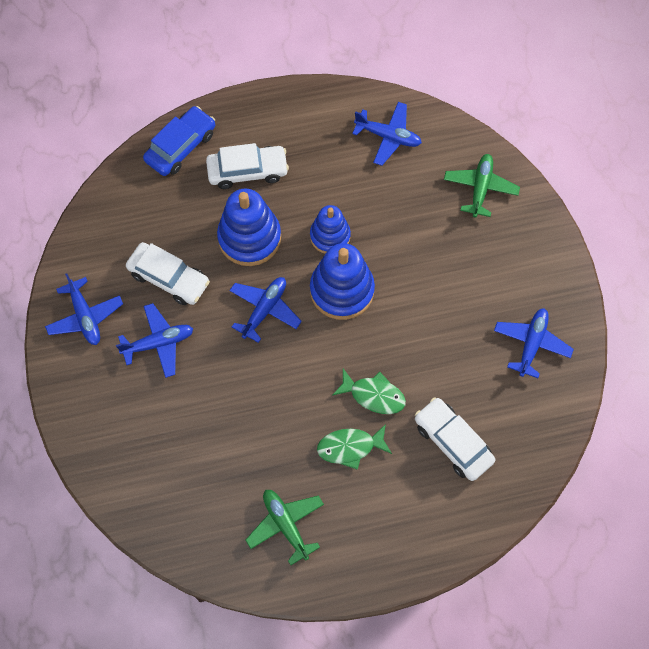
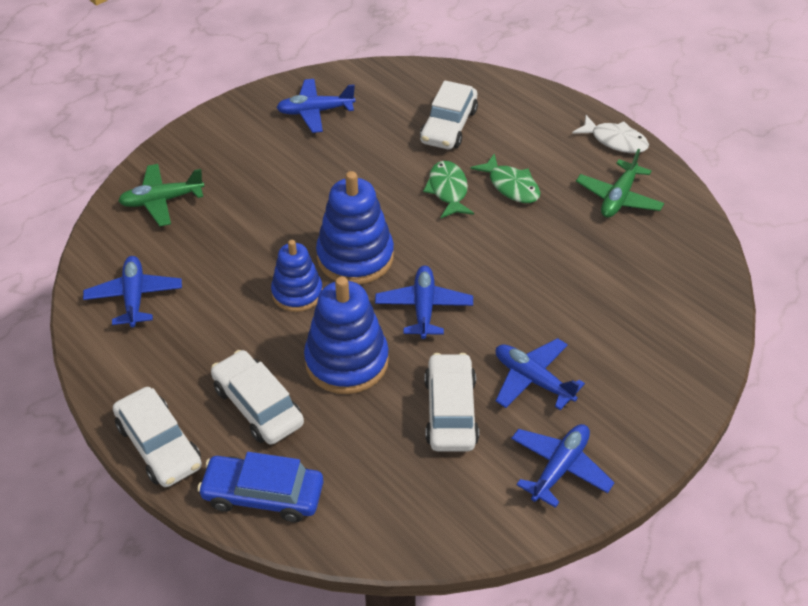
camera: 120 degrees left, 20 degrees down
blue plane [229,277,302,343] -> blue plane turned 90 degrees clockwise [375,266,473,339]
none -> white car [113,387,202,487]
none -> white fish [572,115,649,153]

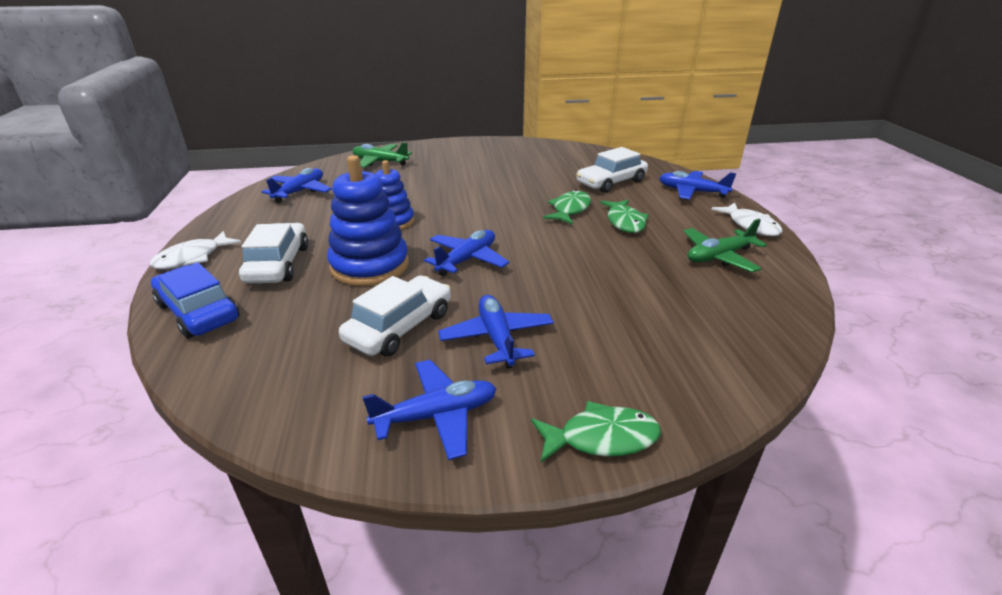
camera: 35 degrees right, 15 degrees down
white car [113,387,202,487] -> white fish [150,231,241,269]
blue plane [276,79,355,133] -> blue plane moved to [659,171,736,200]
blue stacking toy [316,171,394,285] -> none
none -> green fish [531,401,661,463]

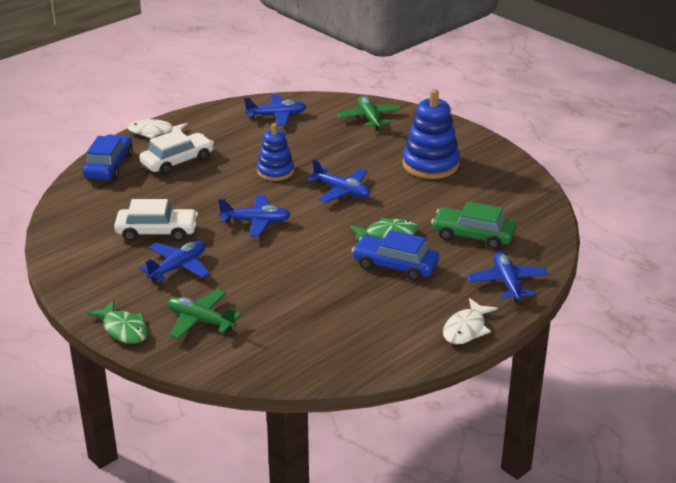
camera: 55 degrees right, 0 degrees up
blue stacking toy [327,155,409,286] -> blue stacking toy moved to [402,89,460,179]
blue plane [362,360,497,460] -> blue plane moved to [307,159,370,203]
white car [576,147,648,193] -> green car [431,201,516,249]
green fish [600,200,649,233] -> blue car [352,230,439,281]
green plane [683,219,767,272] -> green plane moved to [168,290,242,339]

